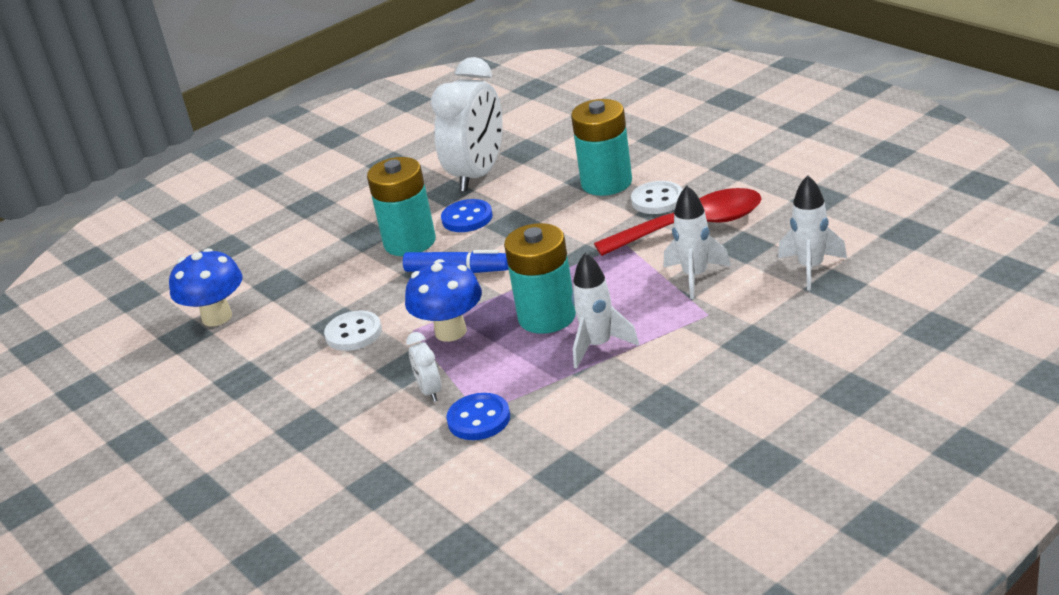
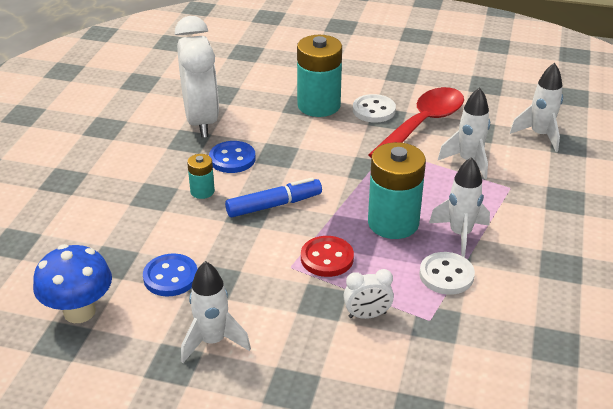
camera: 40 degrees left, 5 degrees up
white button [324,311,382,351] -> white button moved to [419,252,475,295]
turquoise battery [367,157,436,256] -> turquoise battery [187,154,215,199], size x0.49
blue mushroom [405,259,482,342] -> red button [301,236,354,277]
white clock [406,332,441,402] -> white clock turned 45 degrees counterclockwise [343,269,394,319]
blue button [446,393,510,440] -> blue button moved to [143,253,197,296]
none -> white rocket [181,261,251,363]

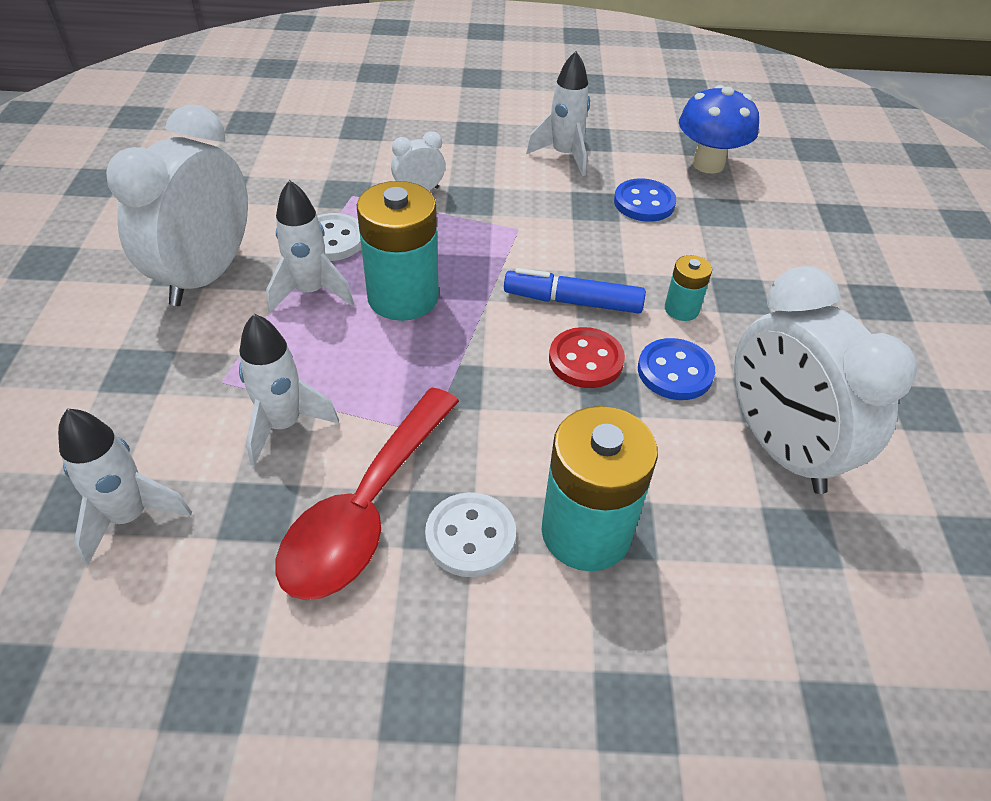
camera: 165 degrees right, 10 degrees up
blue marker [225,177,322,217] -> blue marker turned 45 degrees clockwise [504,268,646,314]
red button [301,236,354,277] -> red button moved to [549,327,625,388]
none -> white clock [106,105,248,306]

